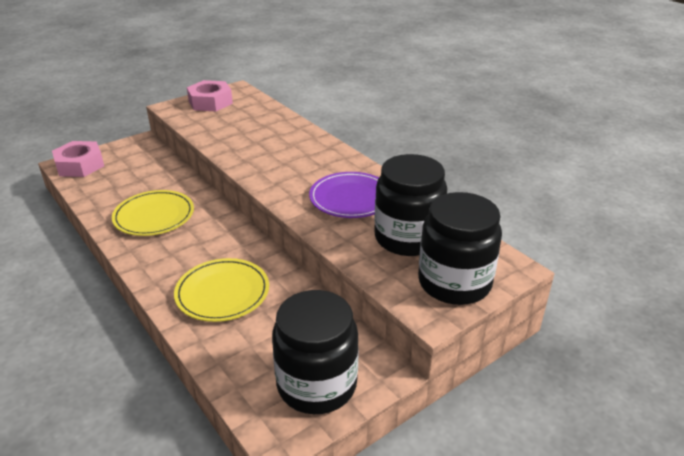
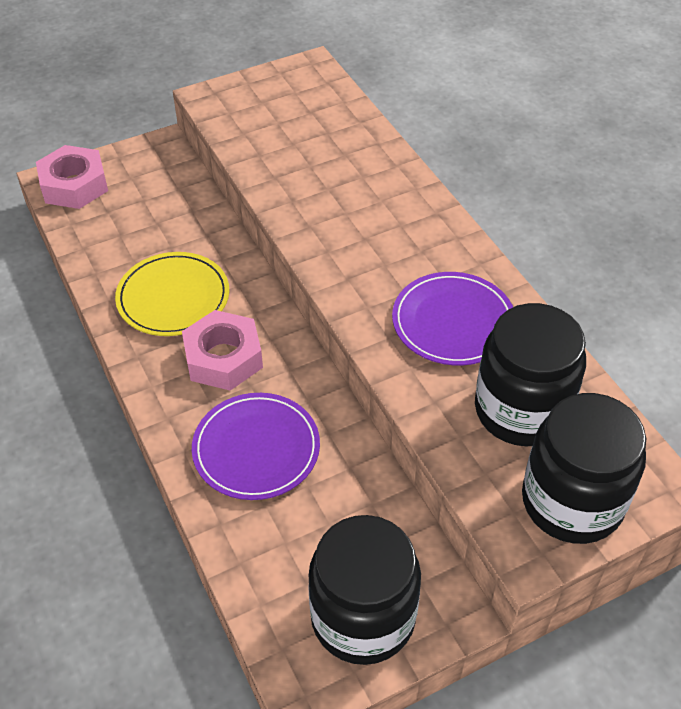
camera: 10 degrees right, 15 degrees up
yellow plate [174,258,269,322] -> purple plate [192,393,320,500]
pink nut [187,80,233,111] -> pink nut moved to [182,310,263,391]

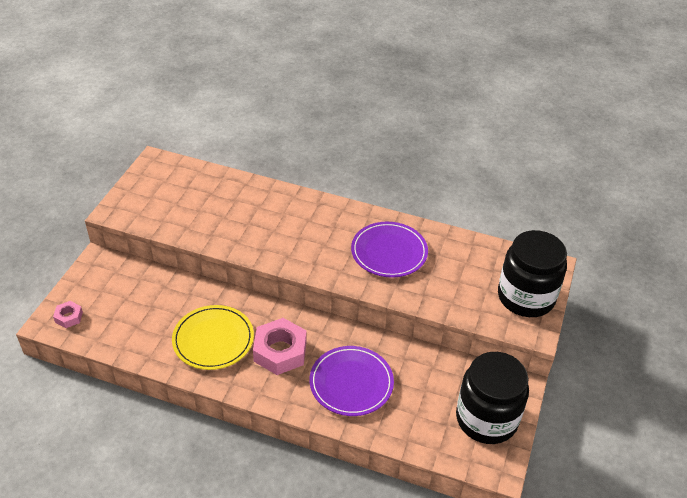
camera: 45 degrees left, 5 degrees down
pink nut [36,145,108,209] -> pink nut [53,301,83,328], size x0.50
black jar [475,303,586,446] -> none

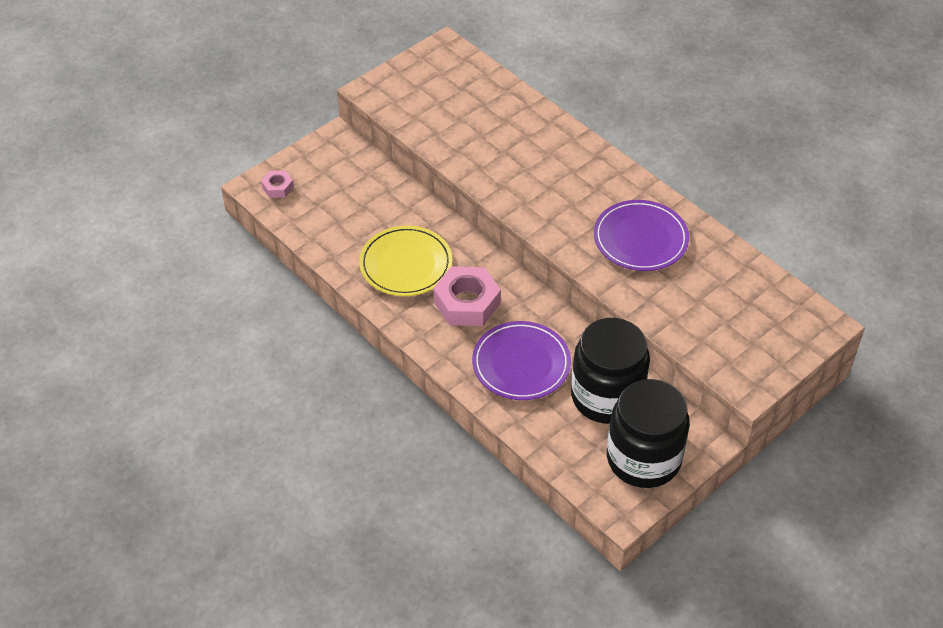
camera: 30 degrees right, 5 degrees up
black jar [498,230,567,317] -> black jar moved to [571,318,650,424]

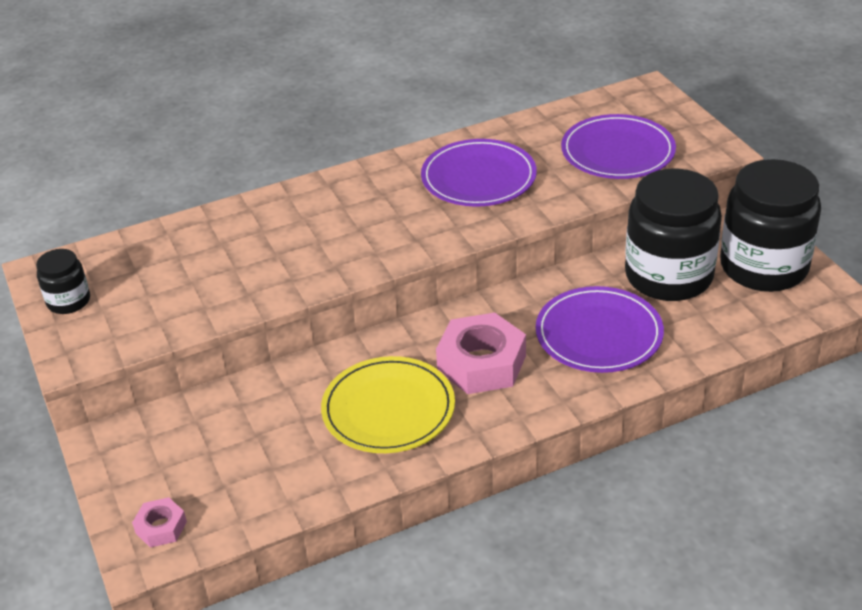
camera: 70 degrees left, 10 degrees down
none -> black jar [36,249,90,314]
none -> purple plate [561,114,676,179]

